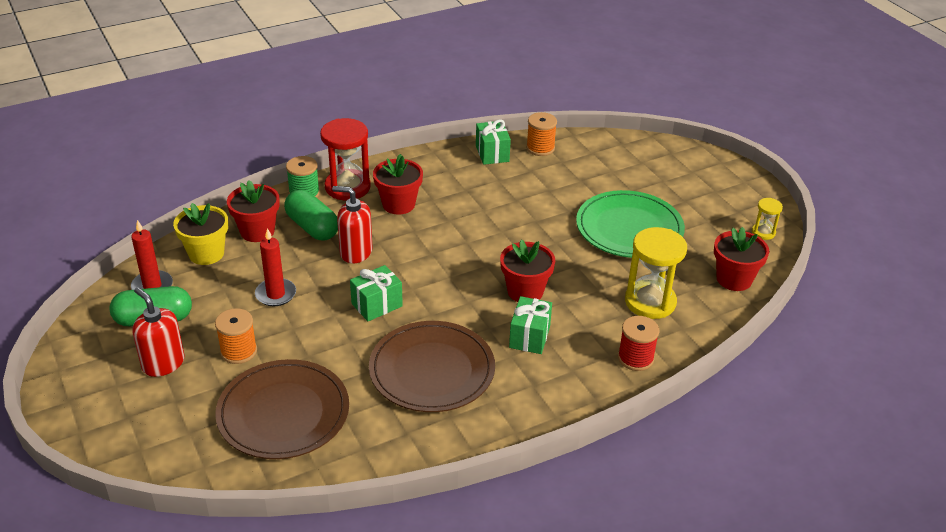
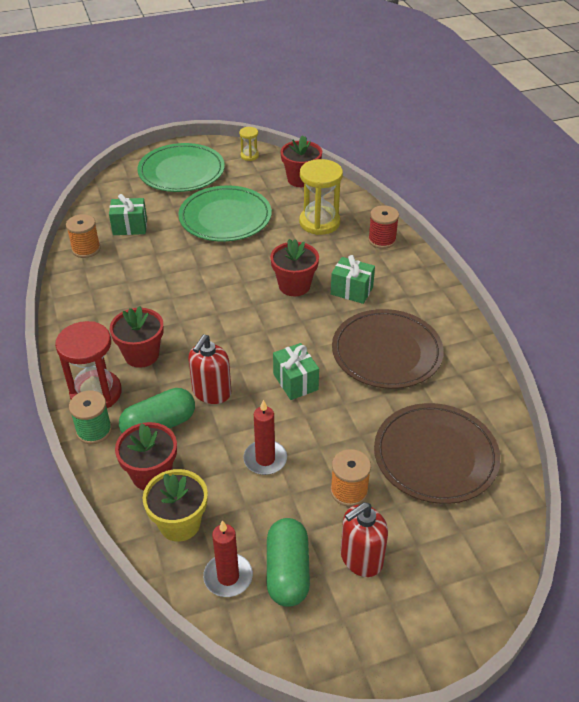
camera: 80 degrees left, 5 degrees up
green gift [476,120,511,165] -> green gift moved to [109,194,147,235]
none -> green plate [137,143,225,192]

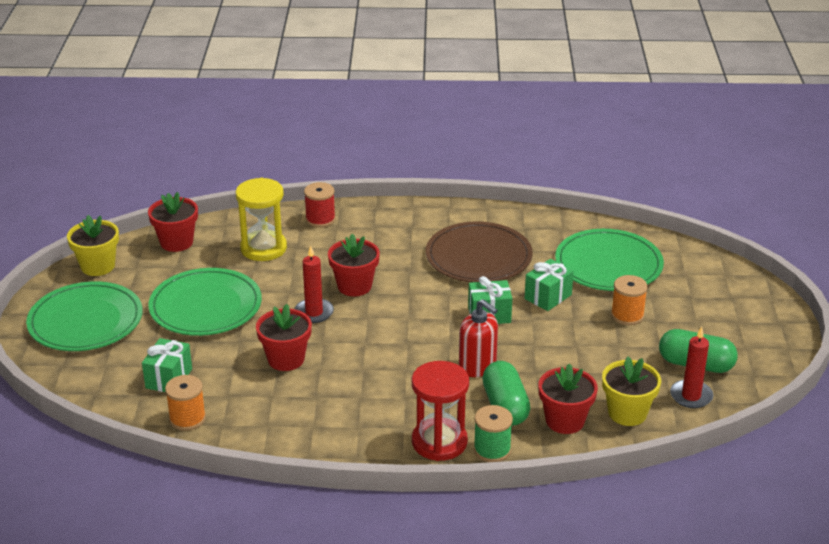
camera: 70 degrees left, 10 degrees down
red flower pot [110,306,164,368] -> red flower pot moved to [256,304,312,371]
yellow hourglass [239,127,259,161] -> yellow flower pot [67,215,119,276]
red candle [243,400,287,475] -> red candle moved to [294,246,334,323]
green gift [331,255,375,304] -> green gift moved to [525,259,574,311]
red soap dispenser [341,502,388,577] -> none
brown plate [374,403,500,504] -> green plate [555,229,664,291]

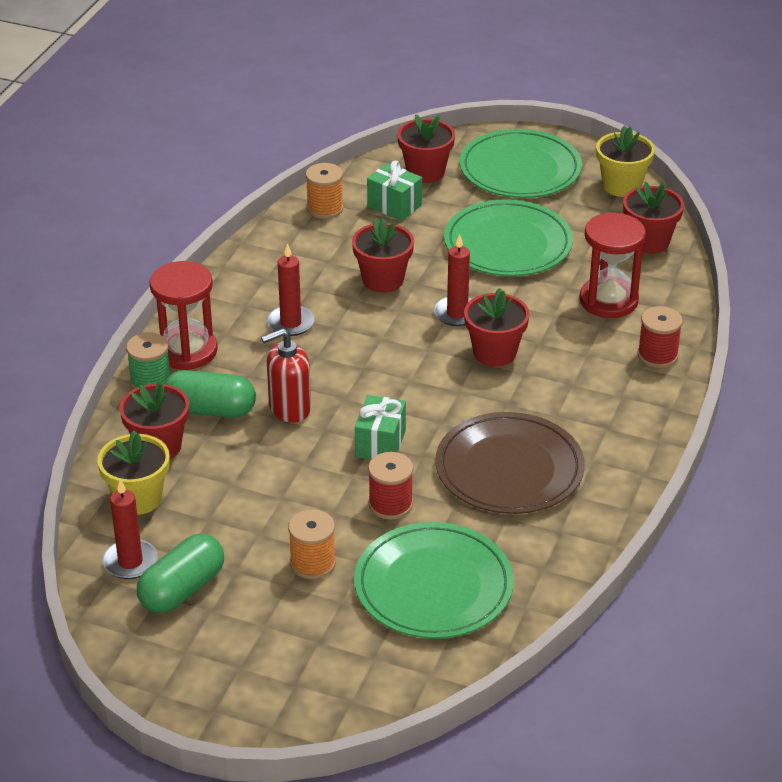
camera: 110 degrees right, 5 degrees up
yellow hourglass [236,178,287,261] -> red hourglass [579,212,646,318]
green gift [525,259,574,311] -> red spool [368,452,413,520]
none -> red candle [267,243,315,336]
none -> red flower pot [397,114,455,183]

